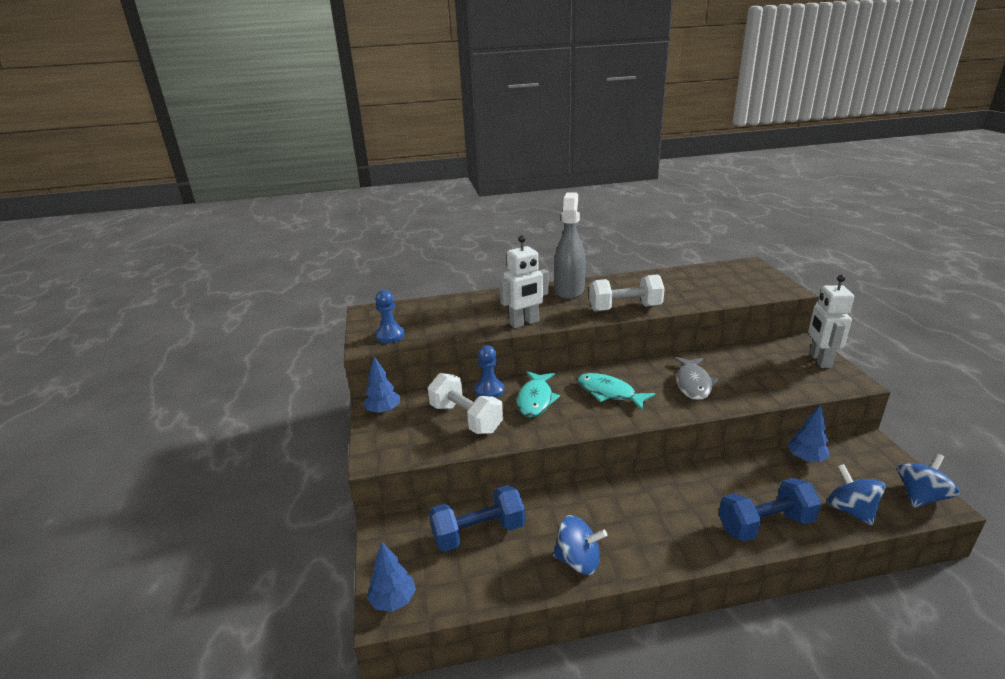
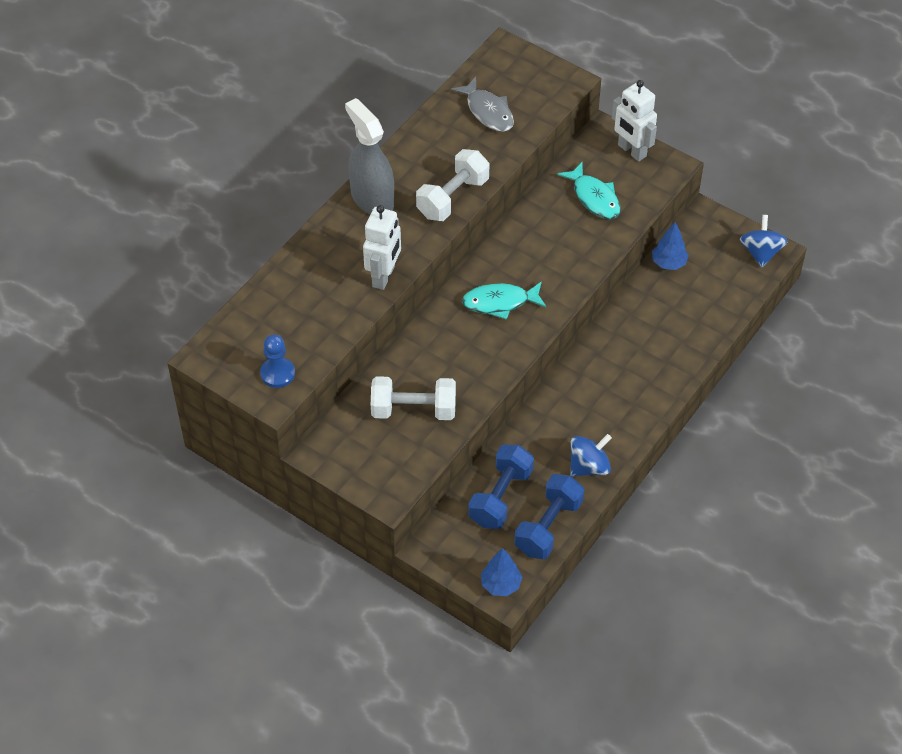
camera: 45 degrees left, 25 degrees up
blue tree [363,356,400,414] -> none
blue pawn [474,345,504,398] -> none
turquoise fish [516,371,560,417] -> turquoise fish moved to [557,162,621,219]
grey fish [674,357,718,400] -> grey fish moved to [451,77,514,132]
blue dumbbell [719,478,822,541] -> blue dumbbell moved to [514,474,584,559]
blue spinning top [827,464,885,525] -> none

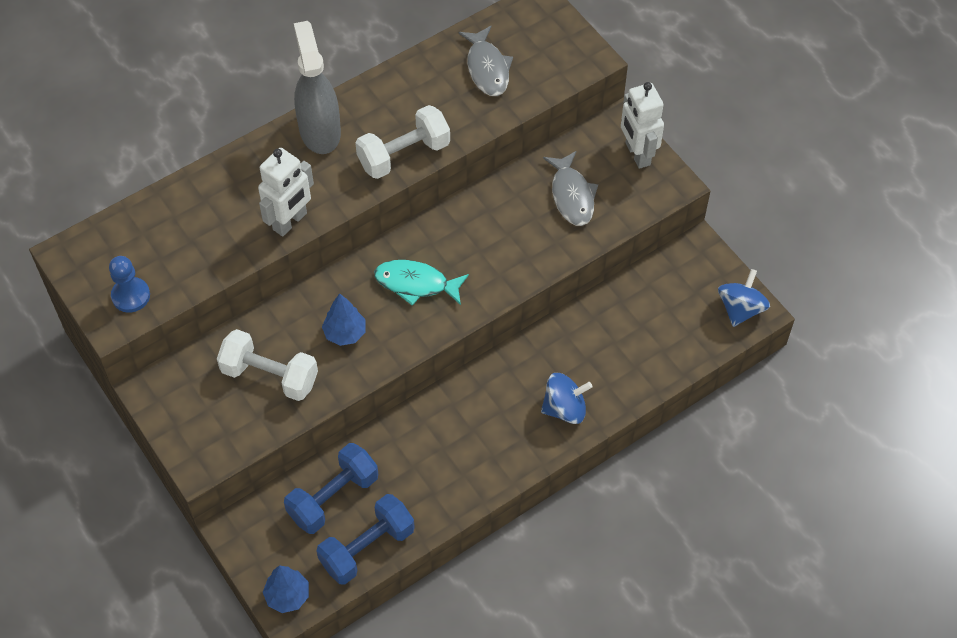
camera: 20 degrees right, 5 degrees up
turquoise fish [557,162,621,219] -> grey fish [543,151,598,226]
blue spinning top [570,434,612,476] -> blue spinning top moved to [541,373,592,424]
blue tree [652,222,689,270] -> blue tree moved to [322,293,366,346]

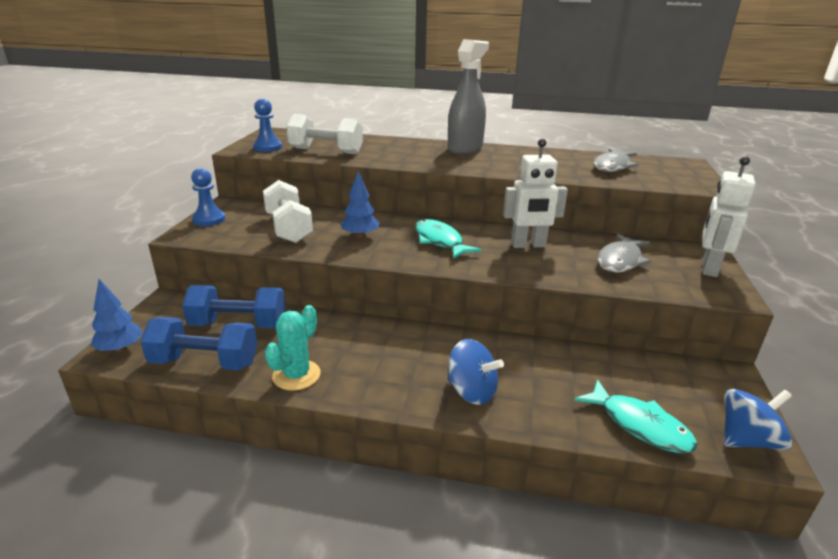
camera: 45 degrees right, 30 degrees down
white robot [258,148,314,236] -> white robot moved to [503,139,568,248]
white dumbbell [355,105,450,179] -> white dumbbell moved to [286,114,363,154]
none -> blue pawn [191,168,225,226]
none -> turquoise cactus [265,305,320,391]
none -> turquoise fish [574,379,698,453]

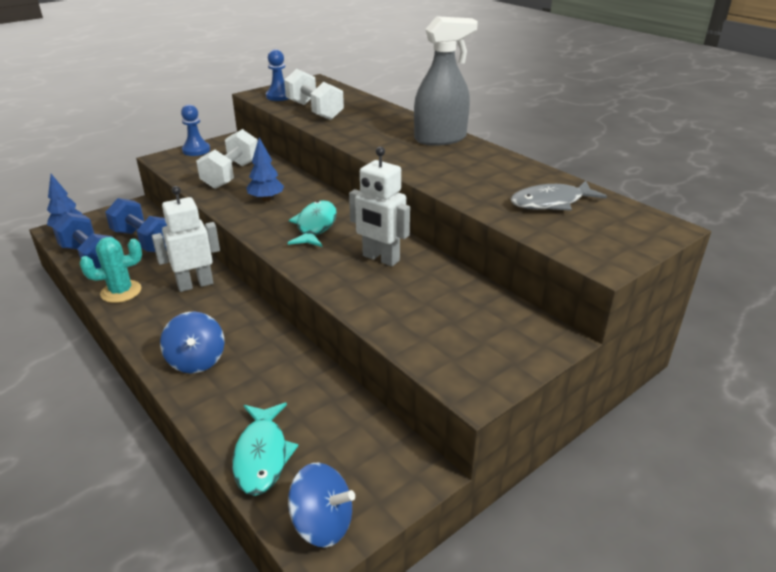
camera: 40 degrees right, 5 degrees up
grey fish [598,234,651,273] -> none
white robot [702,156,756,277] -> white robot moved to [152,186,220,292]

